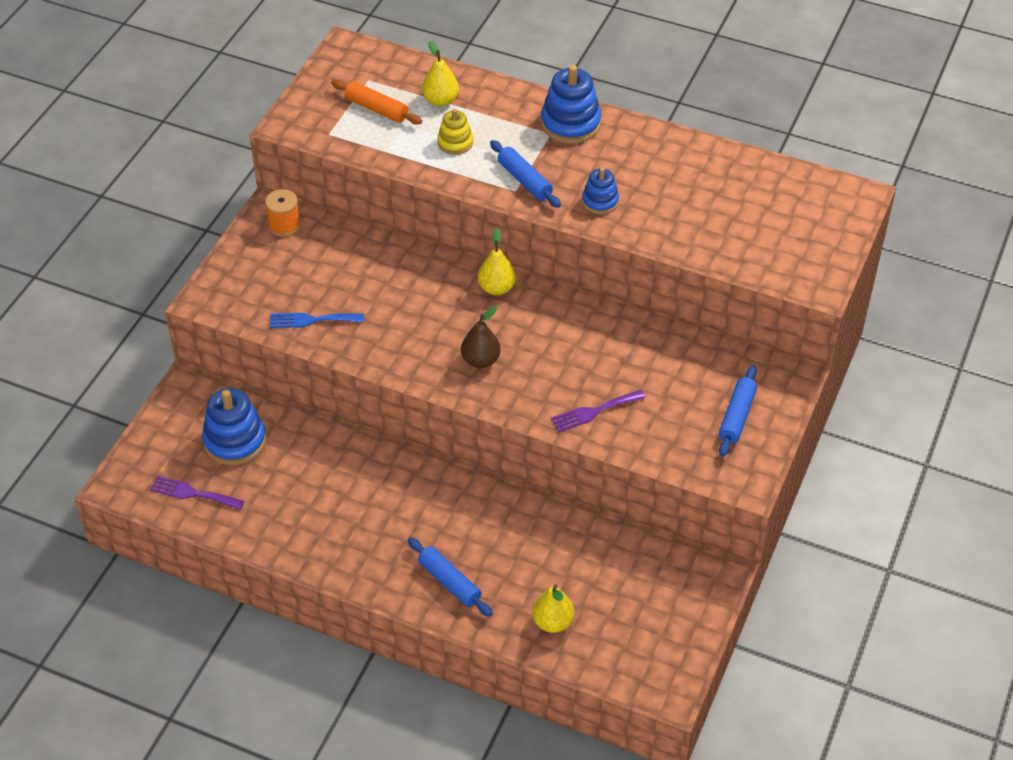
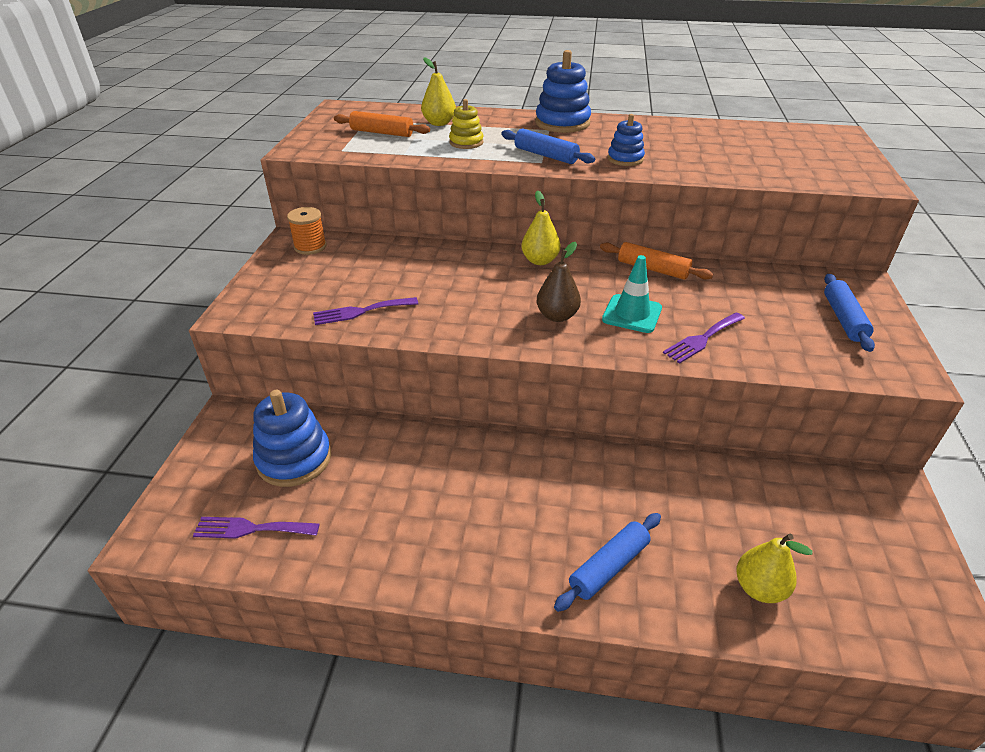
camera: 15 degrees left, 10 degrees down
blue fork [270,313,364,328] -> purple fork [313,297,418,325]
blue rolling pin [408,537,493,617] -> blue rolling pin turned 75 degrees counterclockwise [554,513,661,612]
none -> orange rolling pin [600,242,713,280]
none -> turquoise traffic cone [602,255,662,333]

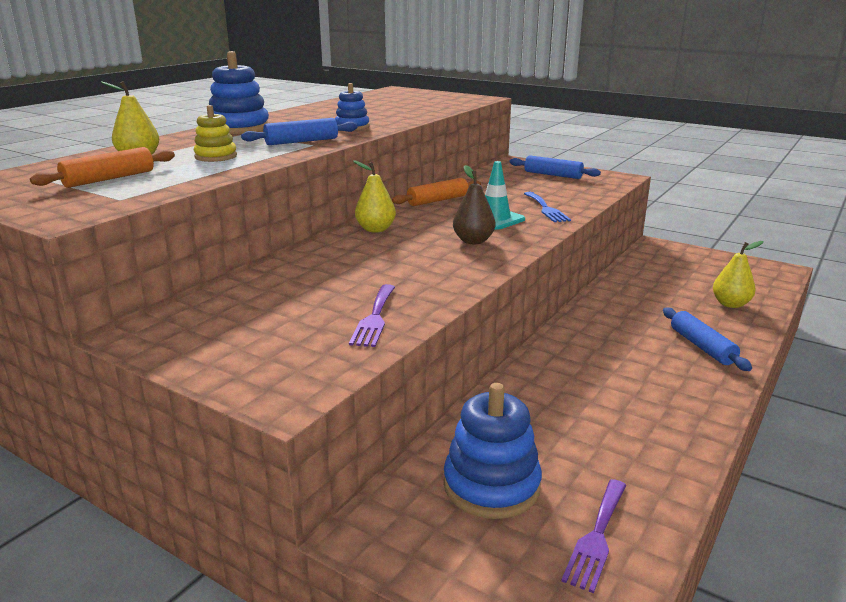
camera: 65 degrees left, 15 degrees down
orange spool [287,207,327,255] -> none
purple fork [663,313,745,364] -> blue fork [524,192,571,222]

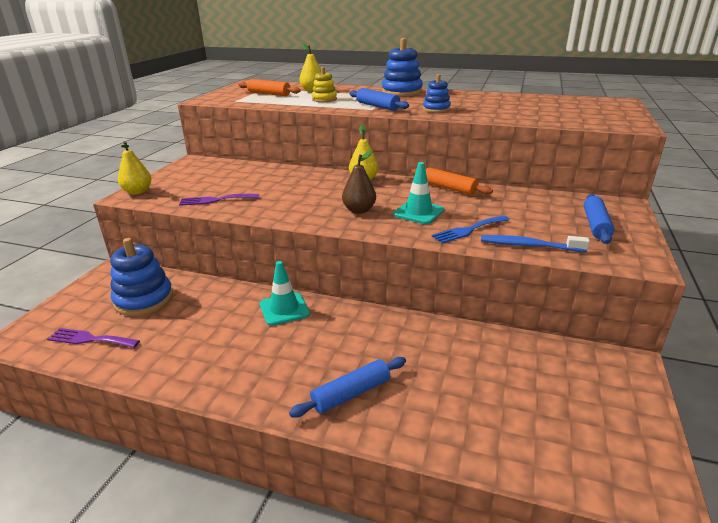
camera: 75 degrees right, 5 degrees up
yellow pear [713,241,764,308] -> yellow pear moved to [118,141,151,195]
none -> turquoise traffic cone [260,261,310,326]
none -> blue toothbrush [481,235,590,252]

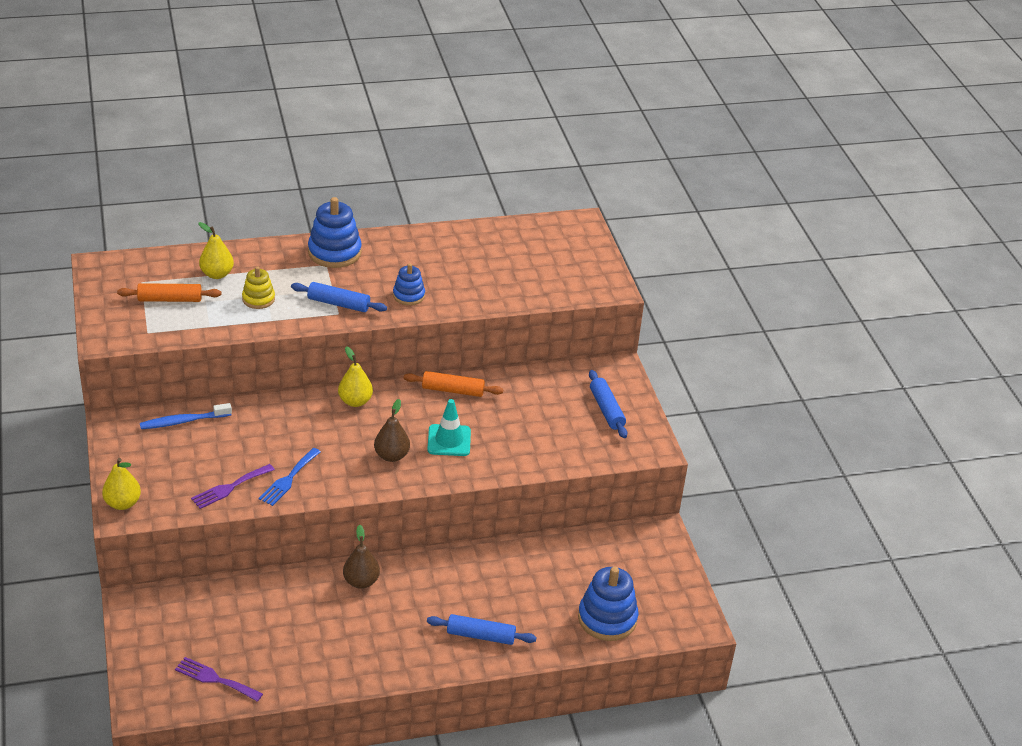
camera: 35 degrees left, 10 degrees up
purple fork [47,328,140,348] -> purple fork turned 45 degrees clockwise [175,657,263,702]
blue stacking toy [110,238,173,316] -> blue stacking toy moved to [578,567,639,641]
turquoise traffic cone [260,261,310,326] -> brown pear [343,525,380,589]
blue rolling pin [289,357,406,417] -> blue rolling pin turned 75 degrees clockwise [427,614,537,645]
blue fork [431,215,510,243] -> blue fork moved to [259,448,321,506]
blue toothbrush [481,235,590,252] -> blue toothbrush moved to [140,403,232,429]

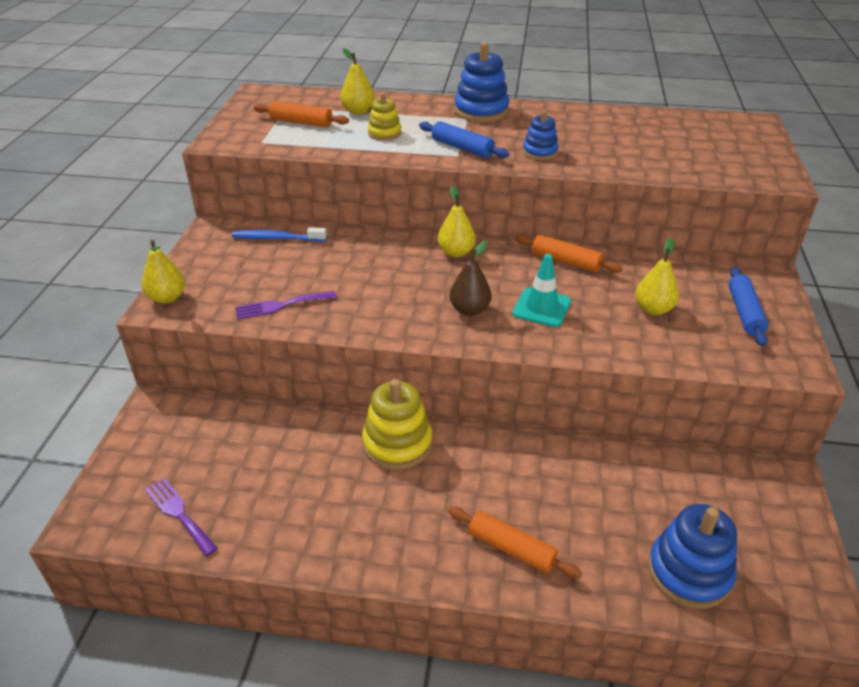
camera: 25 degrees right, 0 degrees up
blue fork [259,448,321,506] -> none
brown pear [343,525,380,589] -> yellow stacking toy [362,379,432,470]
blue rolling pin [427,614,537,645] -> orange rolling pin [448,507,582,578]
none -> yellow pear [635,238,679,315]

